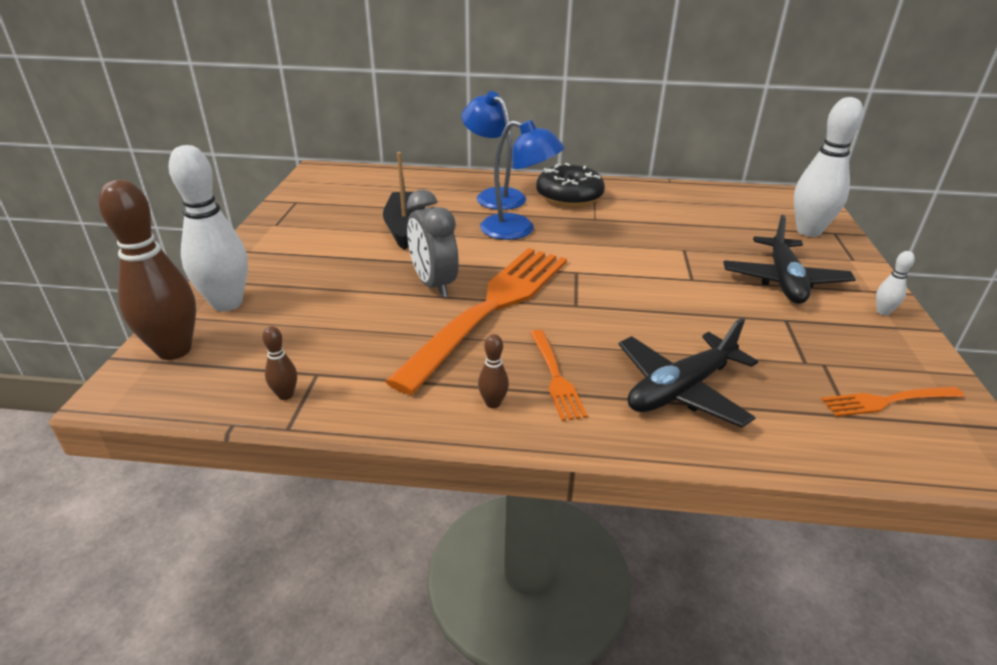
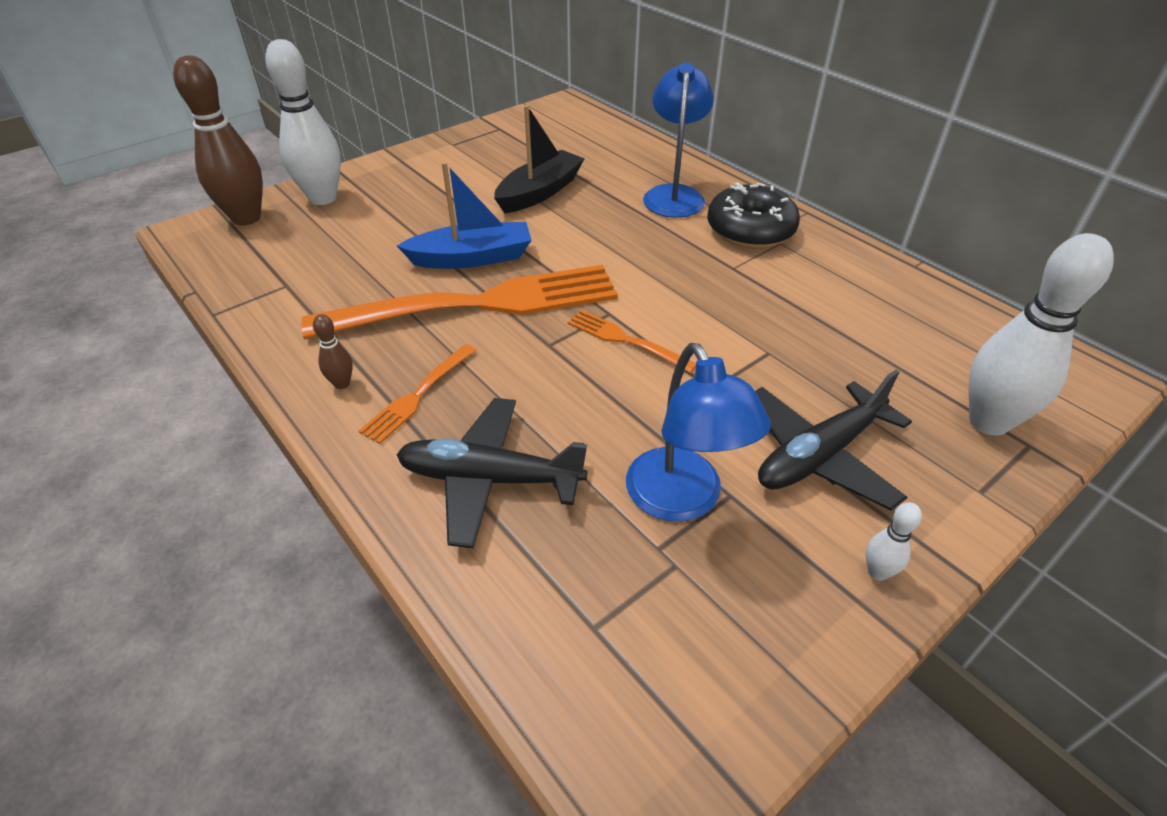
camera: 45 degrees right, 10 degrees up
brown bowling pin [262,326,297,400] -> none
grey clock [407,190,459,298] -> blue boat [397,162,532,269]
blue lamp [480,120,564,240] -> blue lamp moved to [626,343,771,522]
orange fork [821,386,964,417] -> orange fork moved to [568,310,696,373]

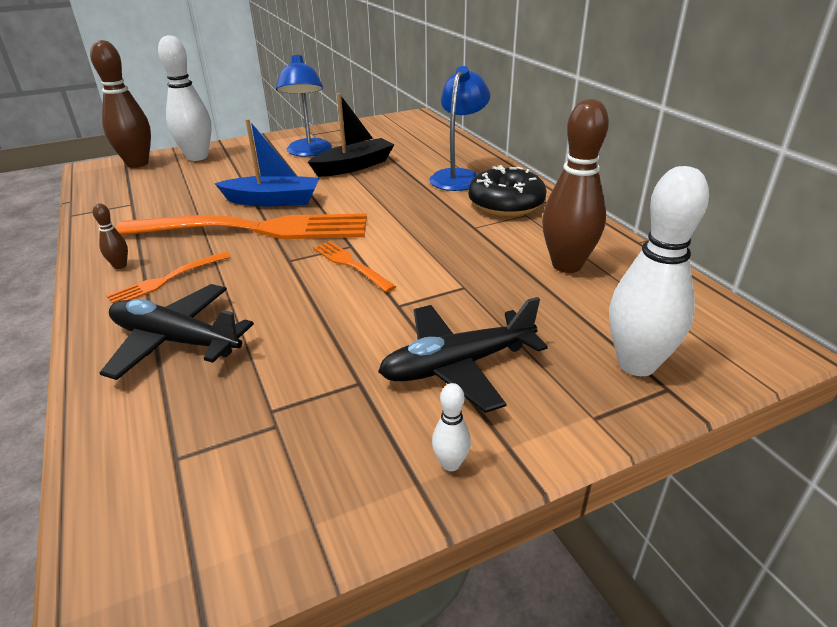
camera: 15 degrees right, 10 degrees down
blue lamp [626,343,771,522] -> blue lamp moved to [276,54,332,157]
none -> brown bowling pin [542,99,609,273]

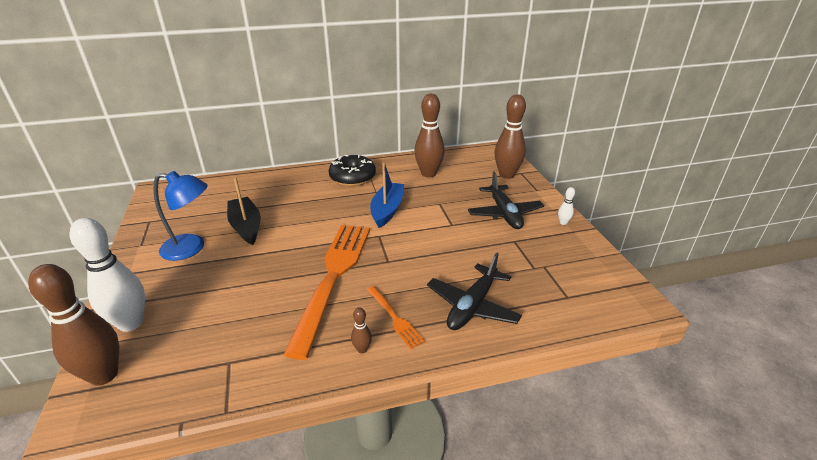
camera: 80 degrees left, 0 degrees up
blue boat [214,119,319,206] -> blue boat moved to [370,162,404,228]
orange fork [313,241,396,292] -> none
blue lamp [429,66,490,191] -> none
white bowling pin [609,166,709,376] -> brown bowling pin [495,94,526,179]

